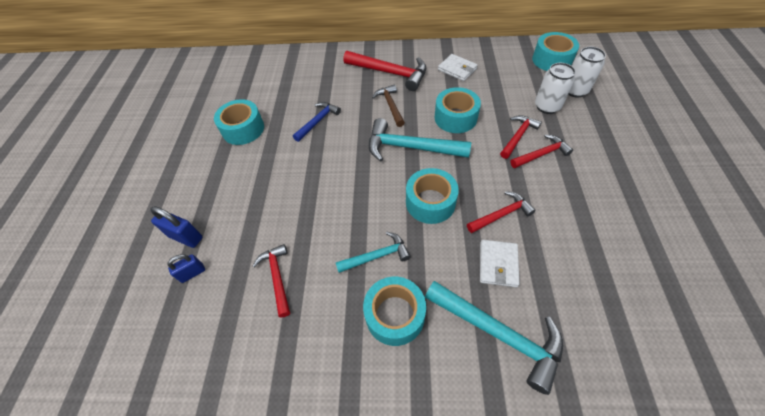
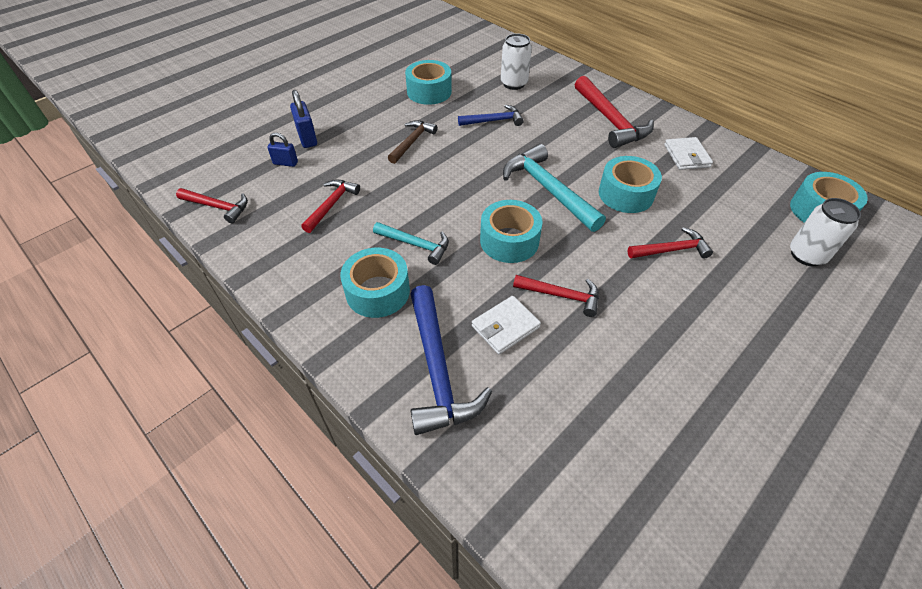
camera: 40 degrees right, 5 degrees down
brown hammer [372,84,405,127] -> brown hammer moved to [388,120,437,164]
turquoise hammer [425,281,563,395] -> blue hammer [410,285,492,435]
red hammer [510,135,573,168] -> red hammer moved to [176,188,248,223]
white can [535,63,576,114] -> white can moved to [501,34,532,90]

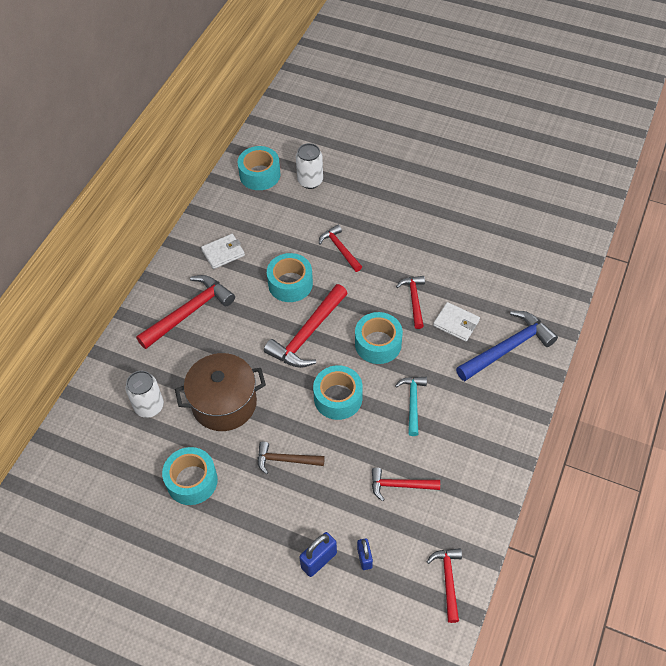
camera: 110 degrees left, 5 degrees up
turquoise tape [340,248,410,318] -> turquoise tape moved to [313,366,363,420]
blue hammer [458,105,524,126] -> brown pot [175,353,266,431]
turquoise hammer [503,144,606,232] -> red hammer [264,284,348,368]

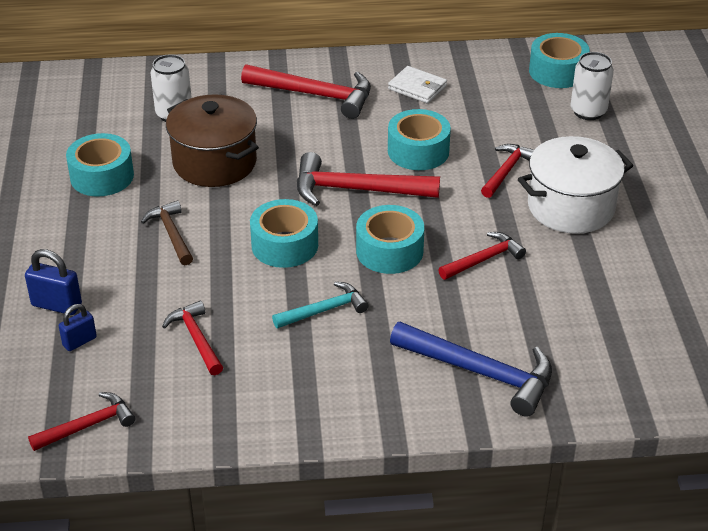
camera: 60 degrees right, 15 degrees down
white wallet [433,302,480,341] -> none
none -> white pot [518,136,633,234]

